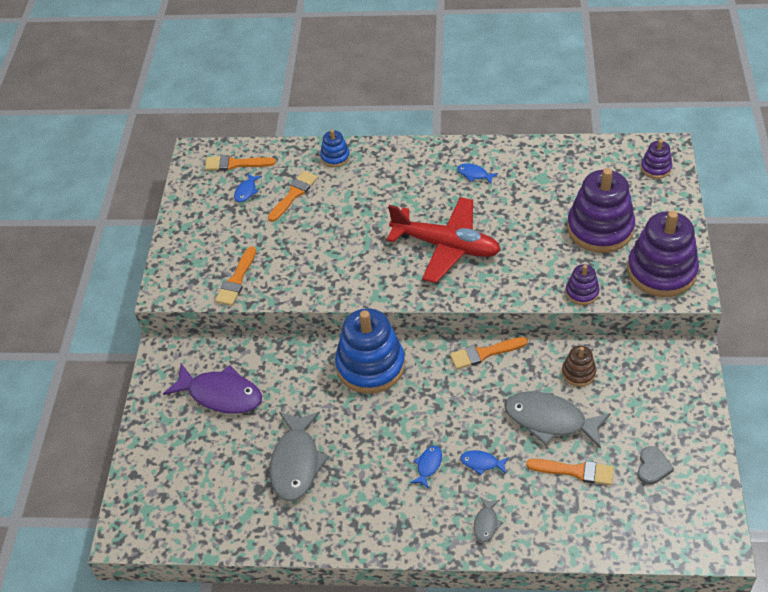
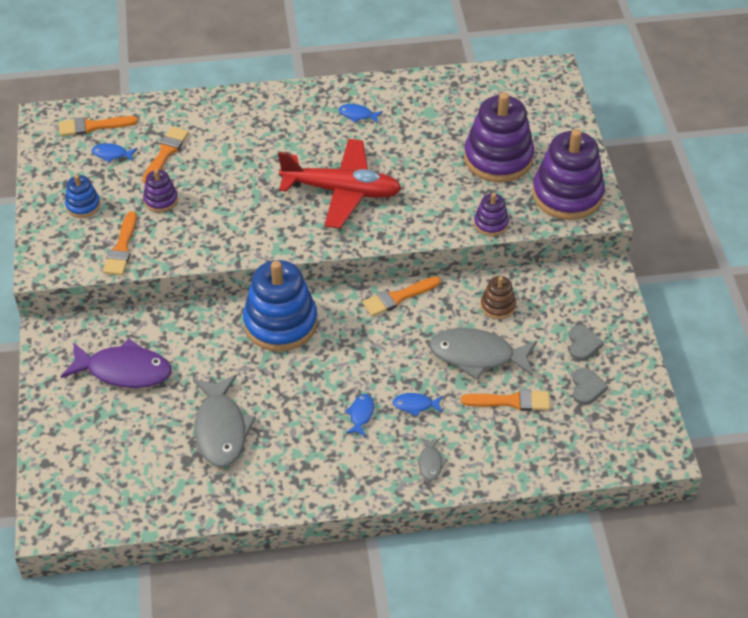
camera: 15 degrees left, 0 degrees up
blue fish [234,173,262,202] -> blue fish turned 90 degrees clockwise [92,143,137,163]
blue stacking toy [320,129,350,167] -> blue stacking toy moved to [65,175,100,218]
purple stacking toy [641,140,672,179] -> purple stacking toy moved to [143,169,178,212]
none -> grey heart [569,325,604,361]

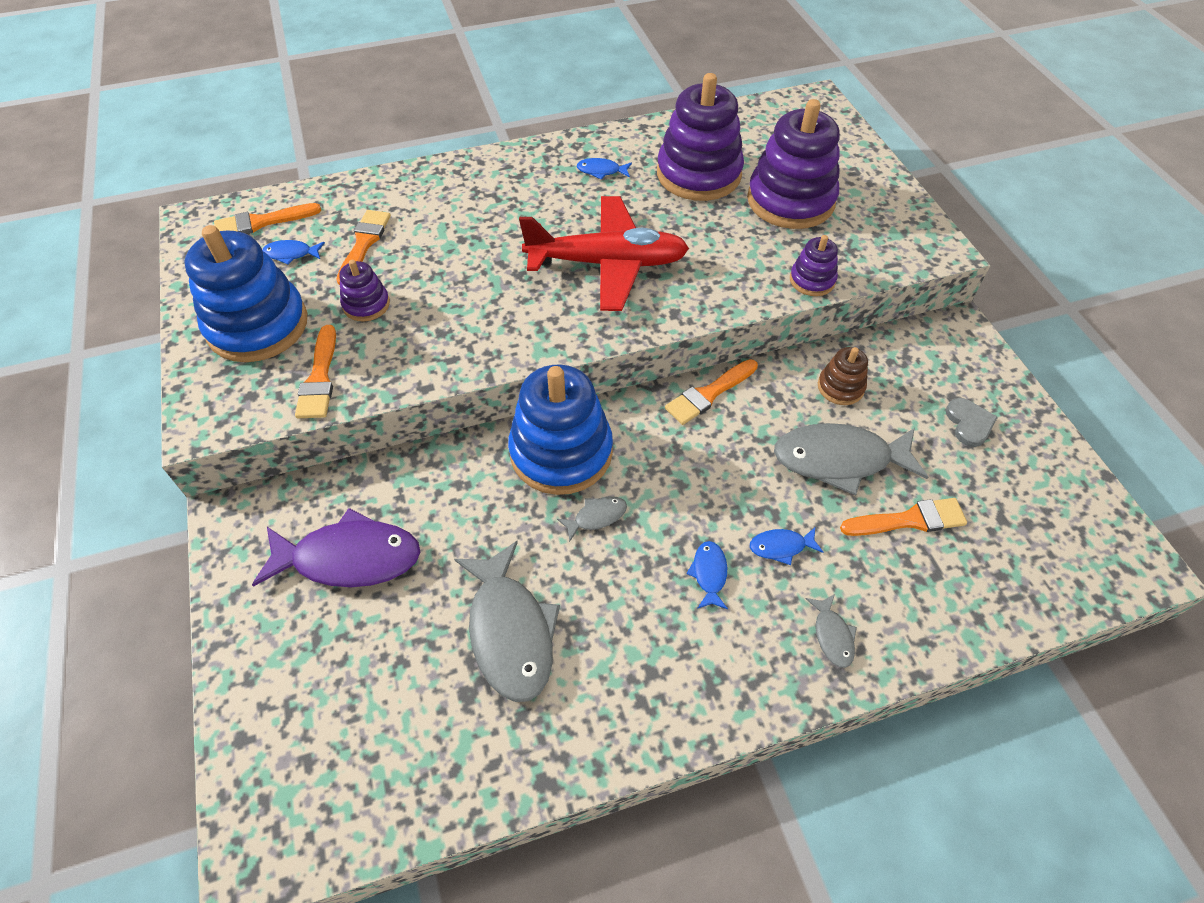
camera: 10 degrees left, 5 degrees up
blue stacking toy [65,175,100,218] -> blue stacking toy [184,225,307,362], size x2.08
purple stacking toy [532,129,605,220] -> purple stacking toy moved to [657,73,744,201]
grey heart [573,368,608,405] -> none
none -> grey fish [557,496,627,542]

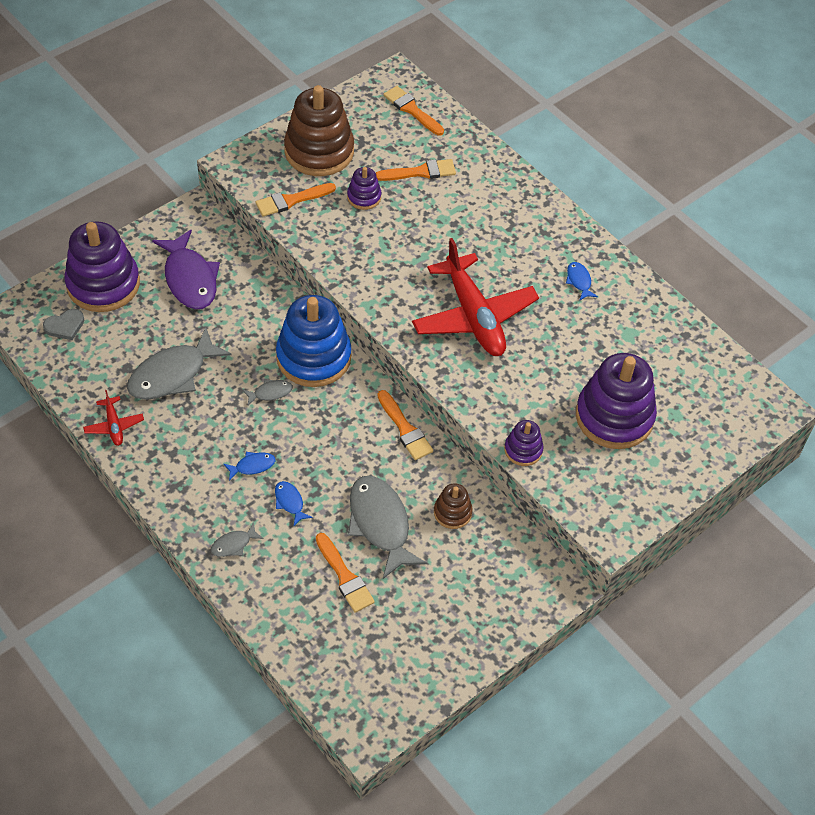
camera: 65 degrees right, 0 degrees up
blue stacking toy [184,225,307,362] -> brown stacking toy [284,85,354,176]
blue fish [262,240,325,265] -> none
grey fish [557,496,627,542] -> grey fish turned 60 degrees counterclockwise [242,379,293,405]
purple stacking toy [657,73,744,201] -> purple stacking toy moved to [64,221,140,312]
orange brush [665,359,758,425] -> orange brush turned 150 degrees counterclockwise [377,390,433,460]
grey heart [946,398,998,447] -> grey heart moved to [43,309,84,340]
none -> red plane [83,390,144,446]

